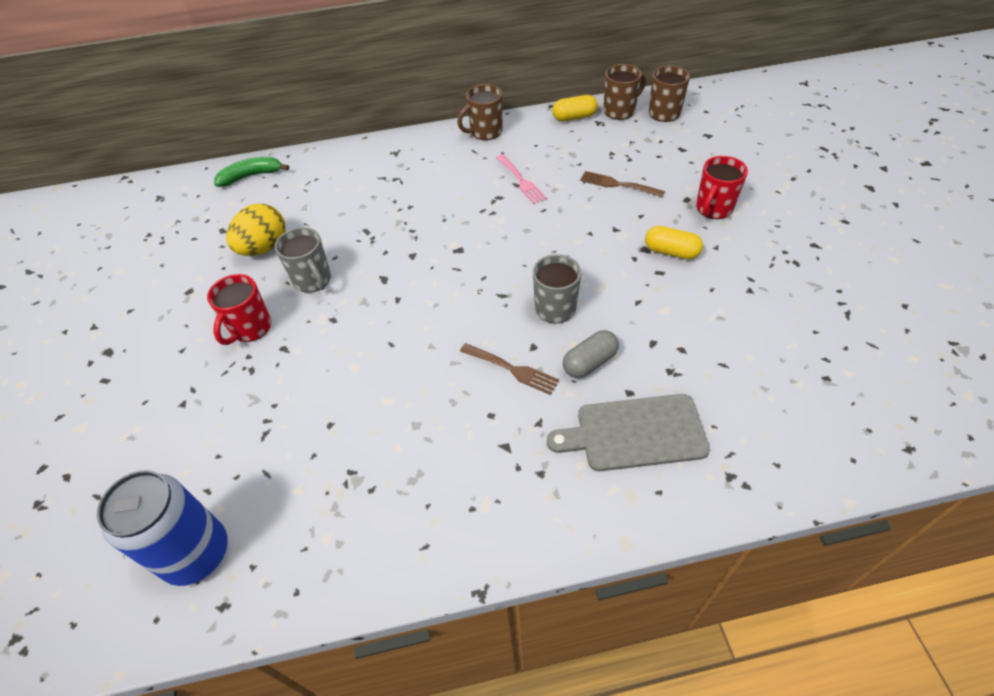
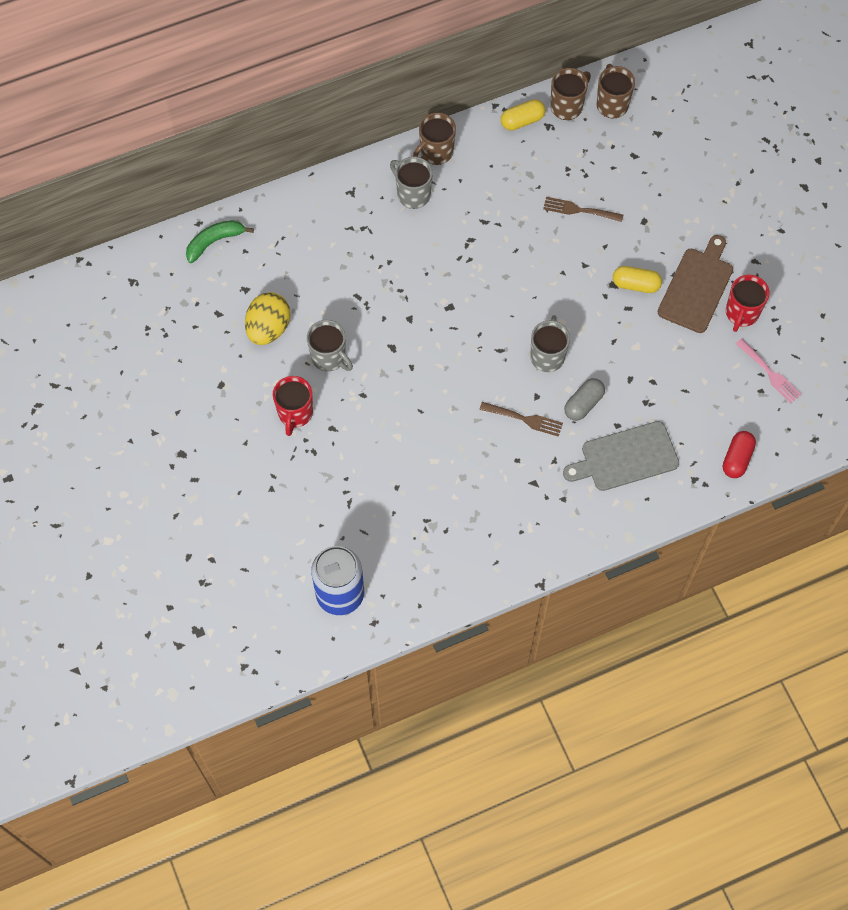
camera: 15 degrees left, 15 degrees up
pink fork [496,154,547,204] -> pink fork moved to [735,338,802,404]
red mug [696,156,748,219] -> red mug moved to [726,275,769,332]
none -> grey mug [390,157,433,209]
none -> brown cutting board [658,235,733,333]
none -> red capsule [723,431,756,478]

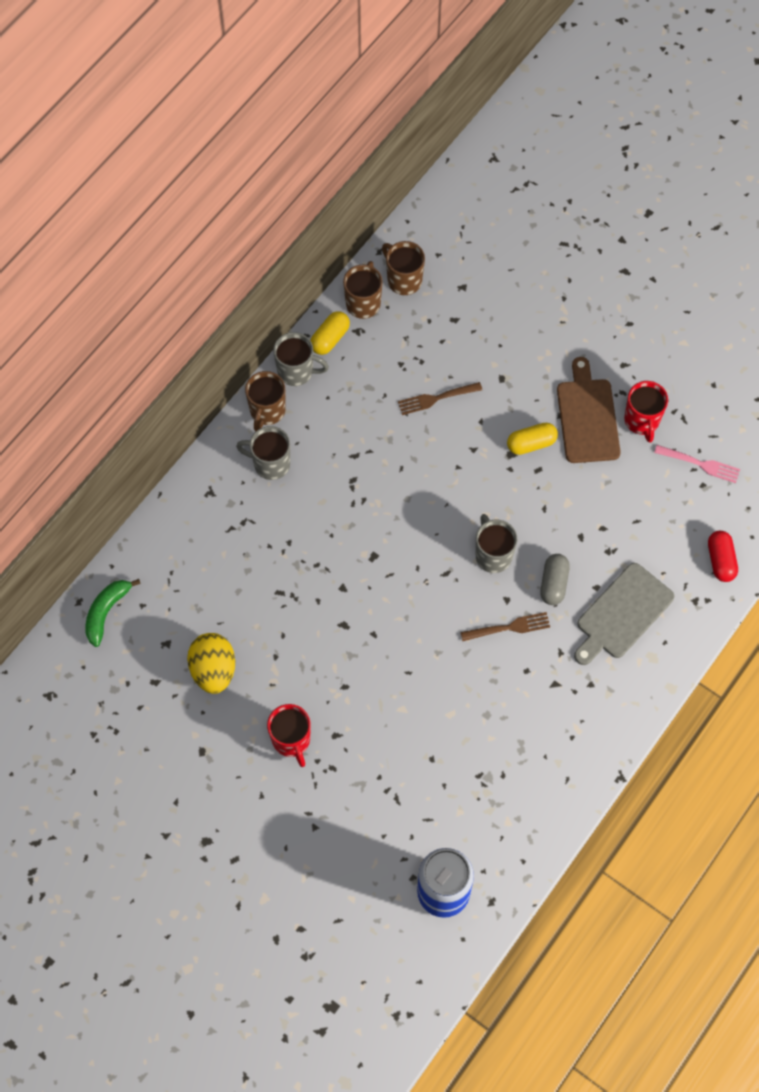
camera: 30 degrees left, 0 degrees up
grey mug [307,320,353,372] -> grey mug moved to [273,332,329,386]

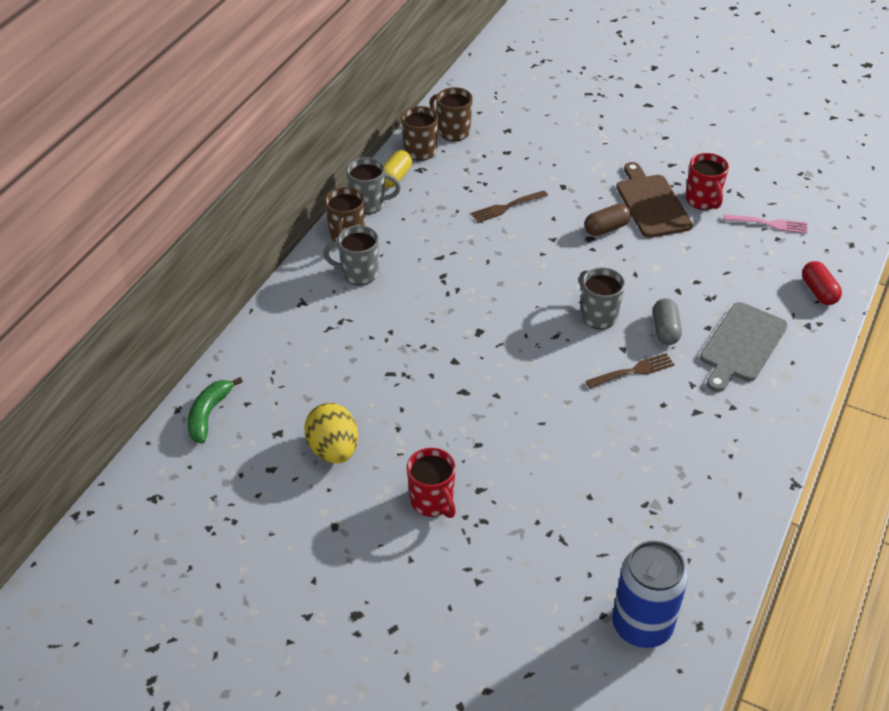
camera: 10 degrees left, 20 degrees down
yellow capsule [507,423,558,455] -> brown capsule [584,204,631,236]

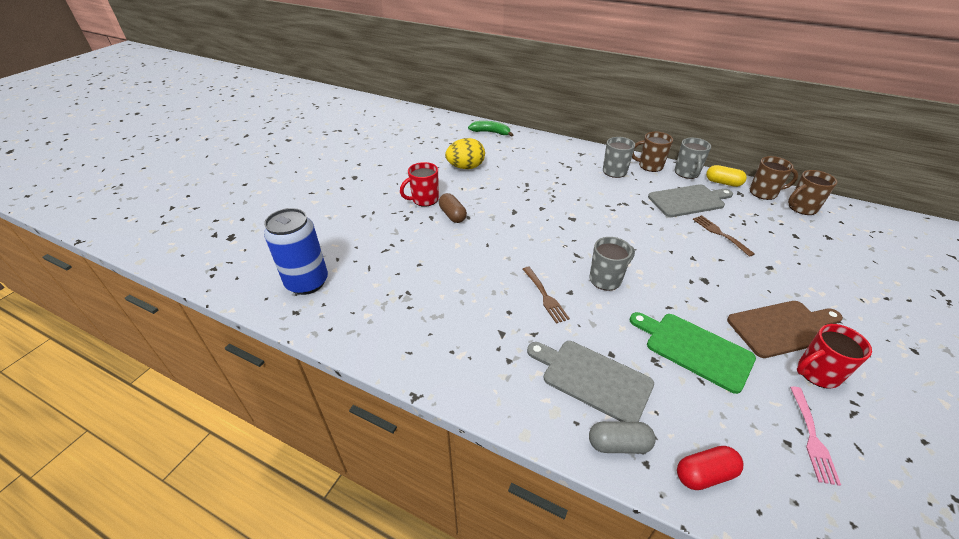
camera: 90 degrees right, 5 degrees down
brown mug [429,87,473,141] -> brown mug turned 150 degrees counterclockwise [788,170,837,215]
brown capsule [584,204,631,236] -> brown capsule moved to [439,193,467,223]
grey capsule [653,298,682,345] -> grey capsule moved to [589,421,656,454]
none -> green cutting board [629,312,756,394]
none -> grey cutting board [648,184,733,217]

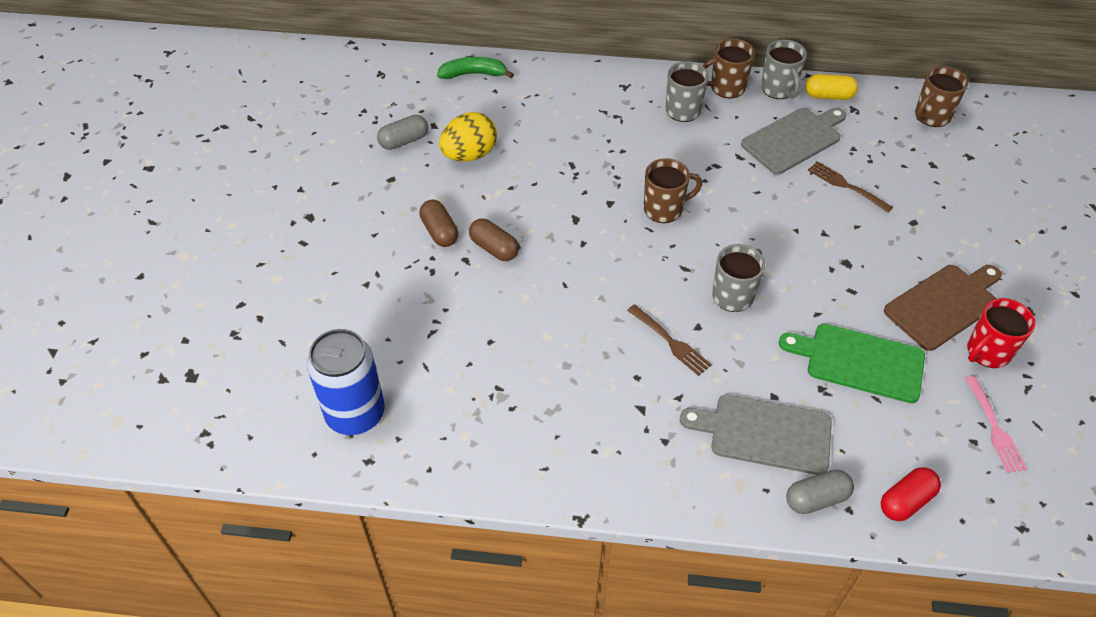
camera: 20 degrees left, 10 degrees up
red mug [400,162,439,207] -> brown capsule [419,200,458,247]
brown mug [750,156,798,200] -> brown mug moved to [644,158,702,223]
none -> grey capsule [377,115,428,150]

